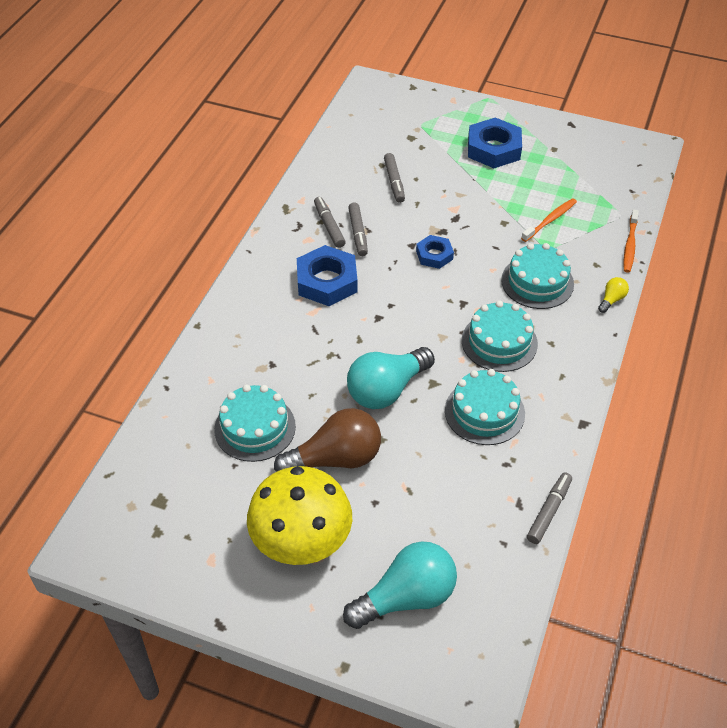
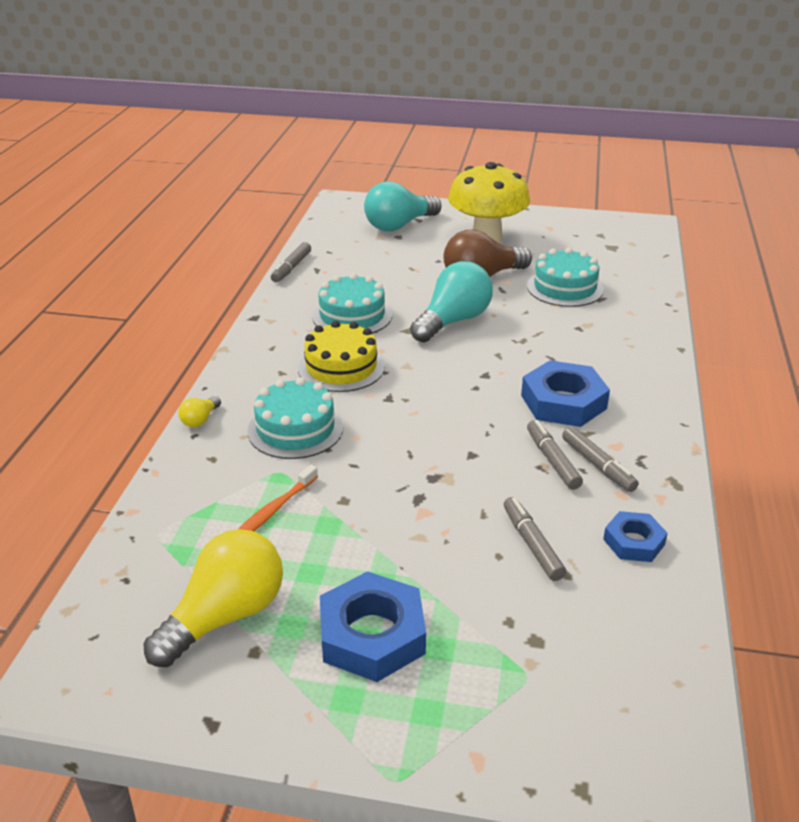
camera: 170 degrees right, 15 degrees down
blue nut [416,235,454,269] -> blue nut moved to [603,511,668,562]
turquoise cake [462,301,538,372] -> yellow cake [298,321,385,392]
orange toothbrush [624,210,639,273] -> none
none -> yellow light bulb [144,529,283,667]

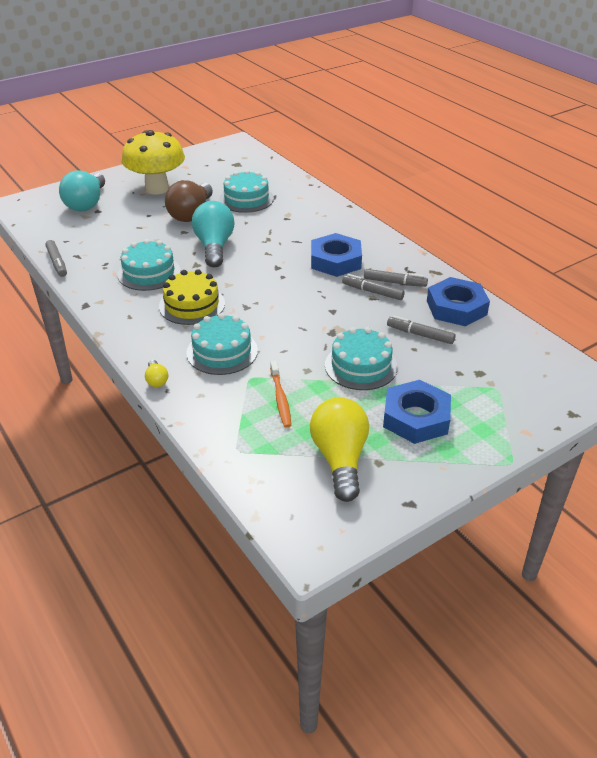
camera: 45 degrees left, 5 degrees up
blue nut [603,511,668,562] -> blue nut [427,277,490,326], size x1.71
none -> turquoise cake [325,327,398,390]

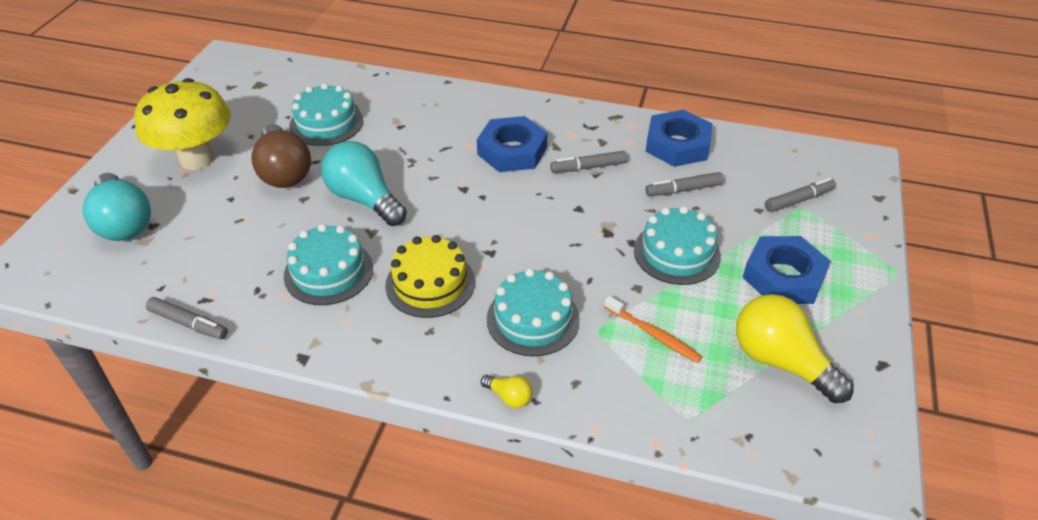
camera: 40 degrees left, 5 degrees up
grey marker [364,269,428,287] -> grey marker moved to [765,178,836,212]

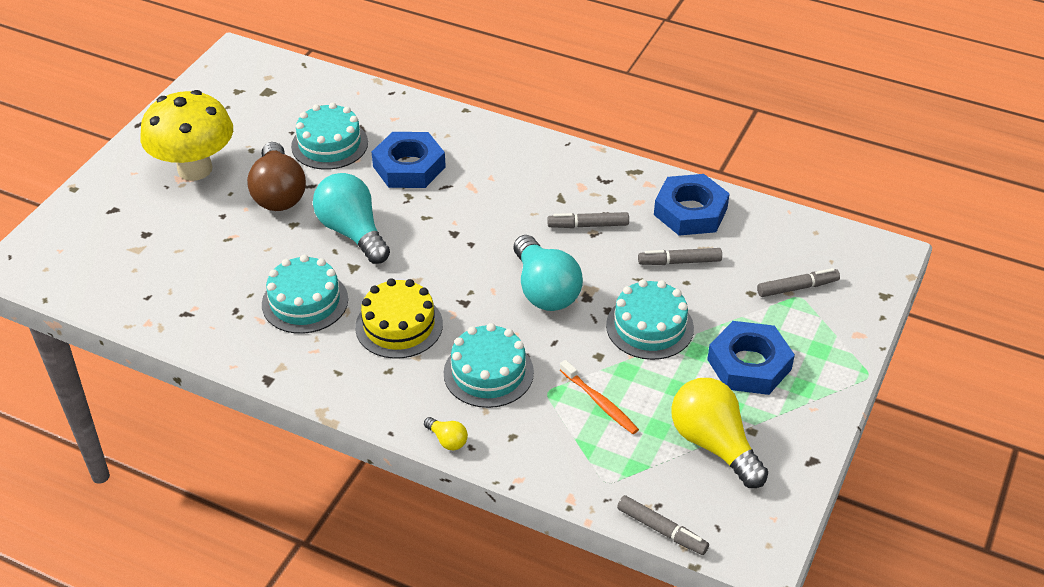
camera: 10 degrees right, 0 degrees up
turquoise light bulb [83,173,151,241] -> turquoise light bulb moved to [514,235,583,311]
grey marker [146,297,228,340] -> grey marker moved to [617,495,709,555]
blue nut [477,116,548,172] -> blue nut moved to [372,132,446,188]

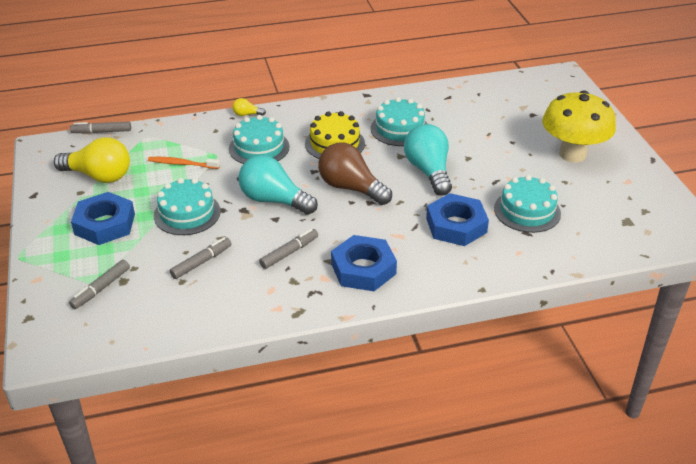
camera: 140 degrees right, 5 degrees down
brown light bulb [247,142,306,211] -> brown light bulb moved to [318,142,392,205]
turquoise light bulb [313,173,390,264] -> turquoise light bulb turned 120 degrees counterclockwise [404,124,452,196]
blue nut [654,174,730,236] -> blue nut moved to [331,235,397,291]

